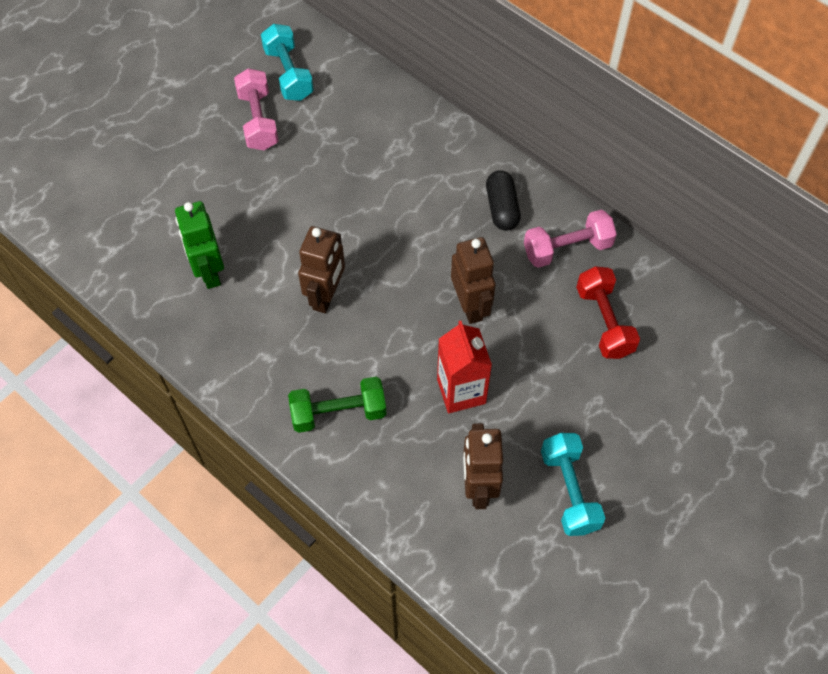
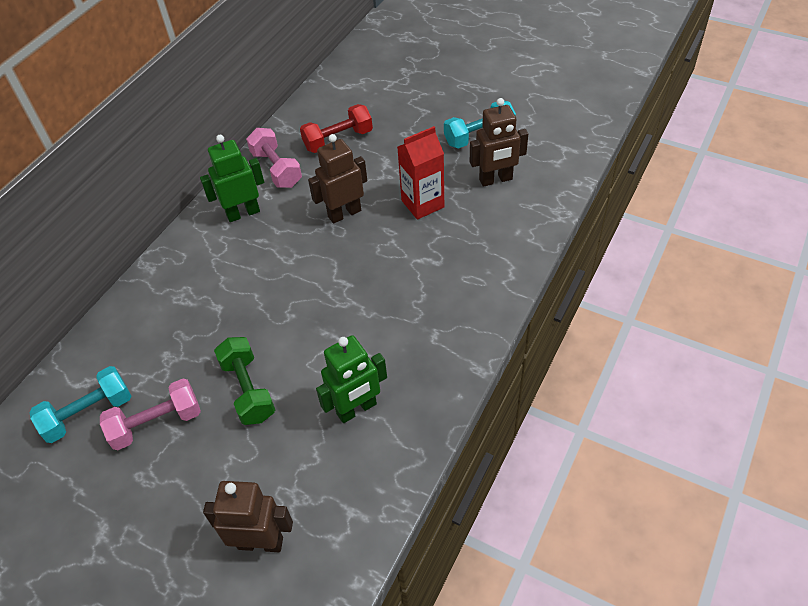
camera: 100 degrees left, 10 degrees down
green dumbbell [288,377,386,433] -> green dumbbell moved to [214,337,275,425]
brown robot [298,226,345,313] -> brown robot moved to [203,481,293,552]
black capsule [486,170,521,231] -> green robot [200,135,264,222]

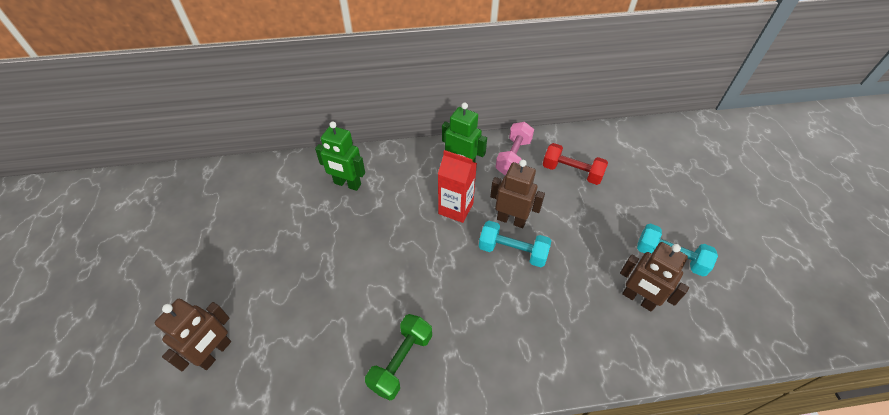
camera: 50 degrees right, 0 degrees up
turquoise dumbbell [30,366,131,443] -> turquoise dumbbell moved to [479,221,551,267]
pink dumbbell [100,379,201,450] -> none
brown robot [203,481,293,552] -> brown robot turned 60 degrees clockwise [155,299,231,371]
green dumbbell [214,337,275,425] -> green dumbbell moved to [365,314,432,401]
green robot [316,335,387,423] -> green robot moved to [315,121,365,191]
red carton [397,126,444,220] -> red carton moved to [438,150,477,223]

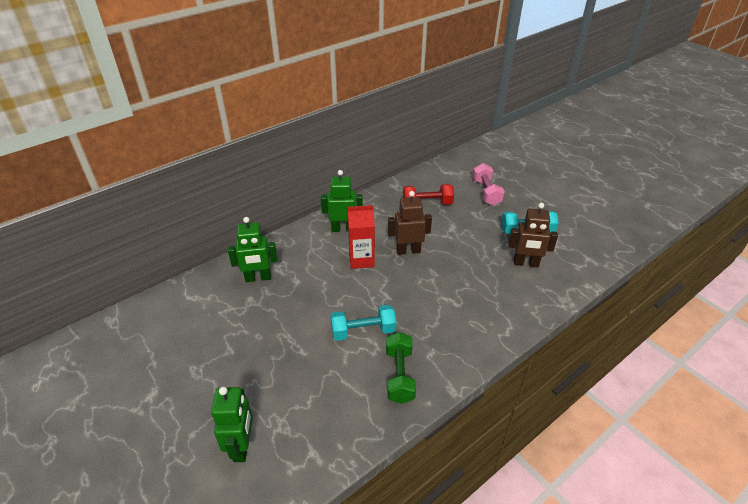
camera: 30 degrees left, 10 degrees down
brown robot [155,299,231,371] -> green robot [211,387,253,462]
turquoise dumbbell [479,221,551,267] -> turquoise dumbbell moved to [330,305,396,341]
pink dumbbell [495,122,534,175] -> pink dumbbell moved to [472,163,505,206]

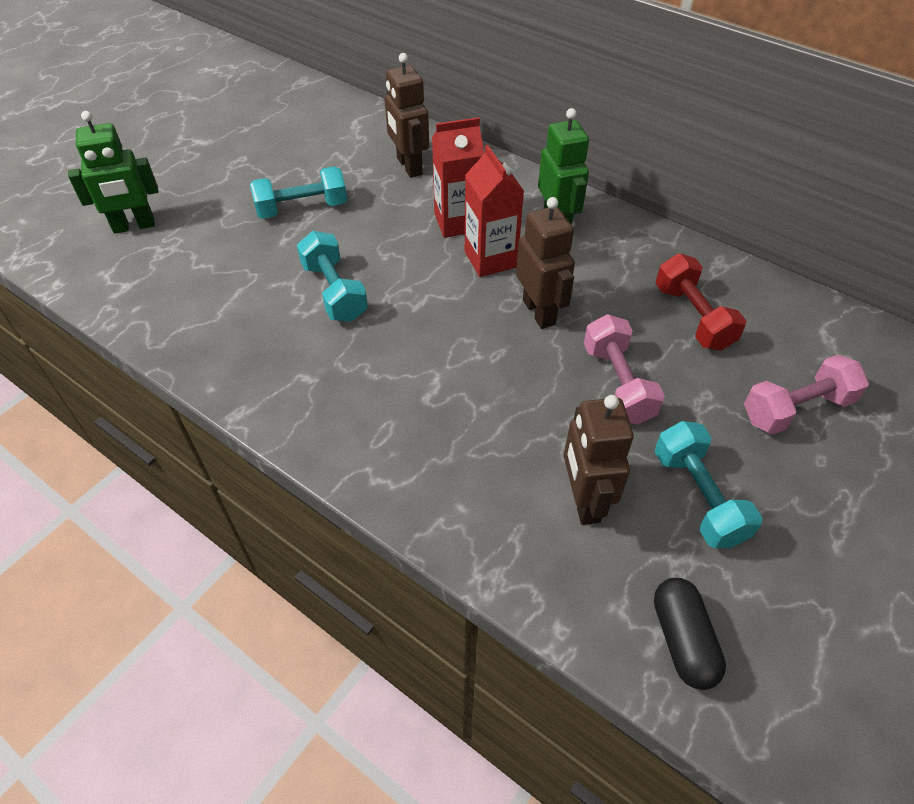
camera: 75 degrees right, 10 degrees up
green robot [228,217,278,282] -> brown robot [385,53,429,178]
green dumbbell [386,332,416,404] -> none
none -> turquoise dumbbell [250,166,347,219]
none -> red carton [432,117,484,238]
none -> pink dumbbell [584,314,665,425]
none -> black capsule [654,578,726,690]

